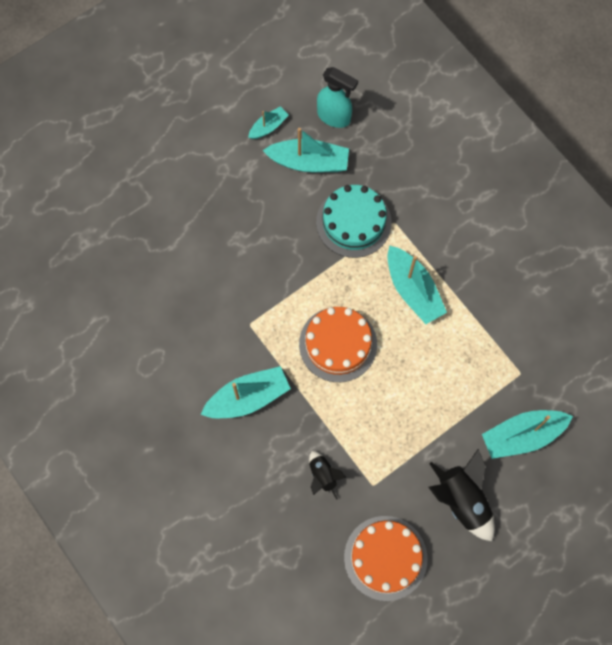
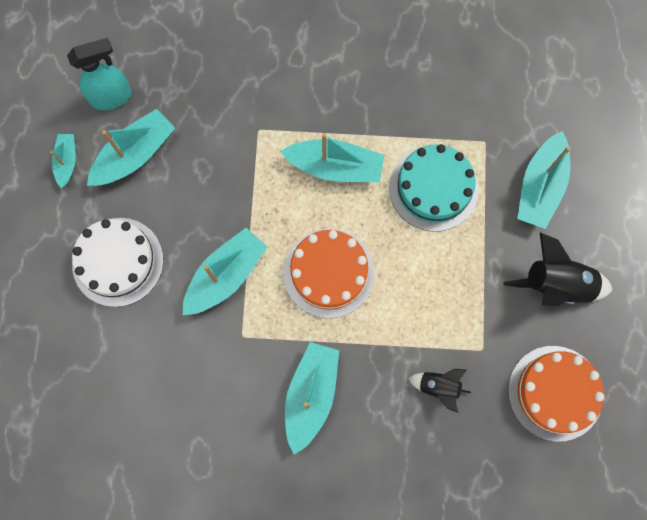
camera: 50 degrees left, 5 degrees up
turquoise cake [316,185,392,258] -> turquoise cake moved to [389,144,479,232]
none -> white cake [72,218,164,307]
none -> turquoise boat [183,228,268,315]

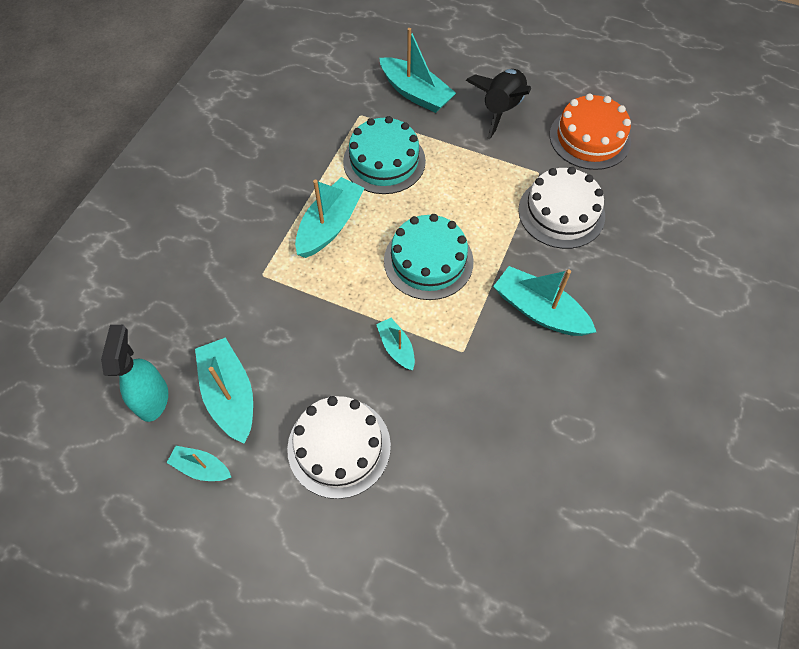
camera: 70 degrees left, 15 degrees down
turquoise boat [183,228,268,315] -> turquoise boat [376,318,415,370], size x0.56
orange cake [283,229,375,318] -> turquoise cake [384,214,474,300]
black rocket [408,369,471,413] -> white cake [518,167,605,249]

